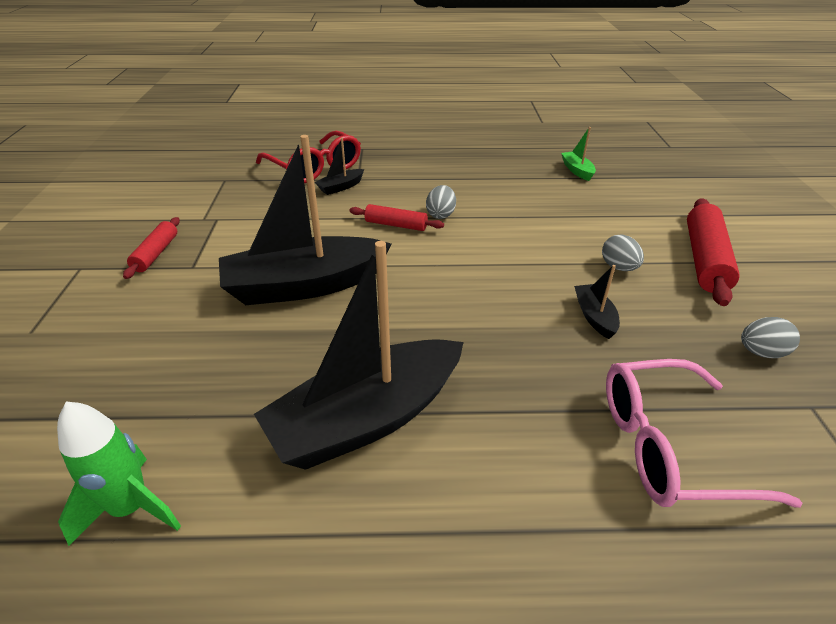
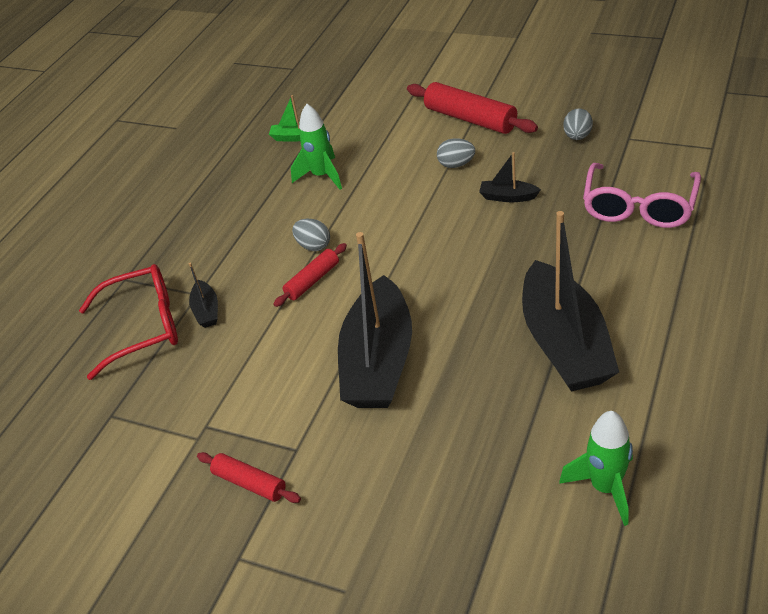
camera: 60 degrees left, 5 degrees up
none -> green rocket [291,104,342,190]

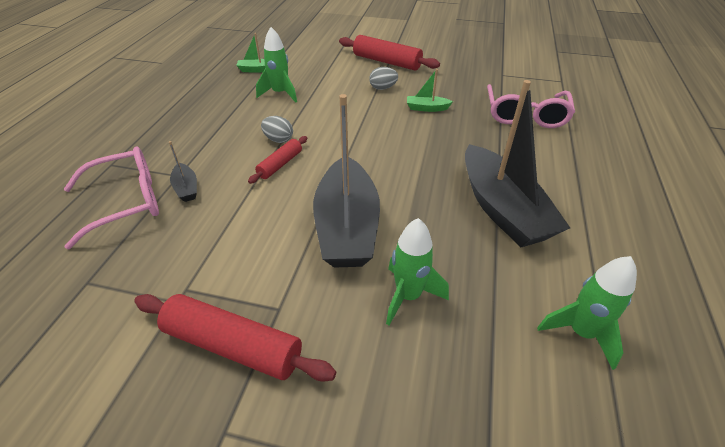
camera: 15 degrees left, 0 degrees up
red glasses [79,264,178,380] -> pink glasses [64,147,159,249]
red rolling pin [197,452,301,503] -> red rolling pin [134,294,336,382], size x1.75
black boat [479,152,541,202] -> green boat [407,69,453,112]
grey egg [563,108,593,140] -> none
none -> green rocket [386,218,449,325]

